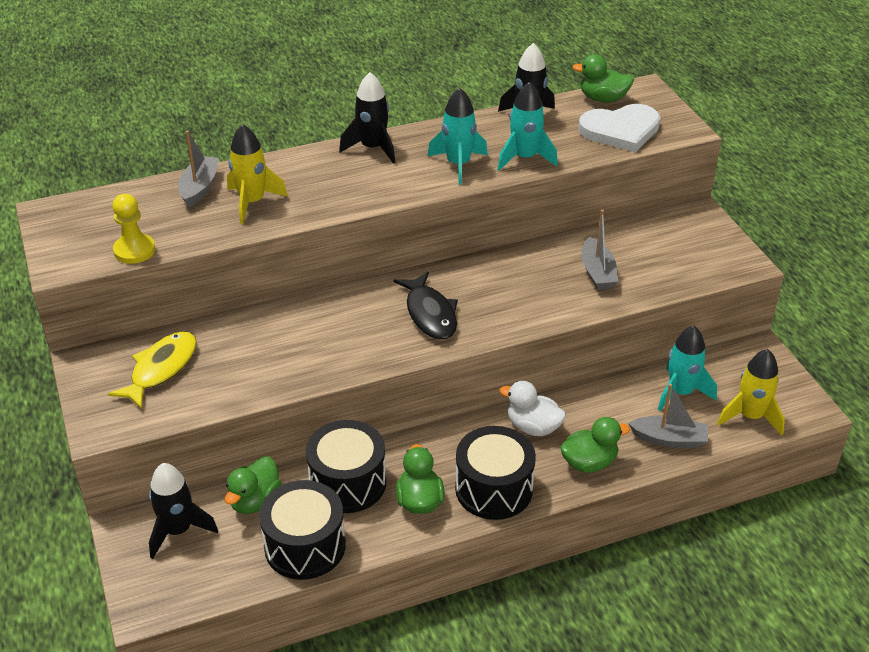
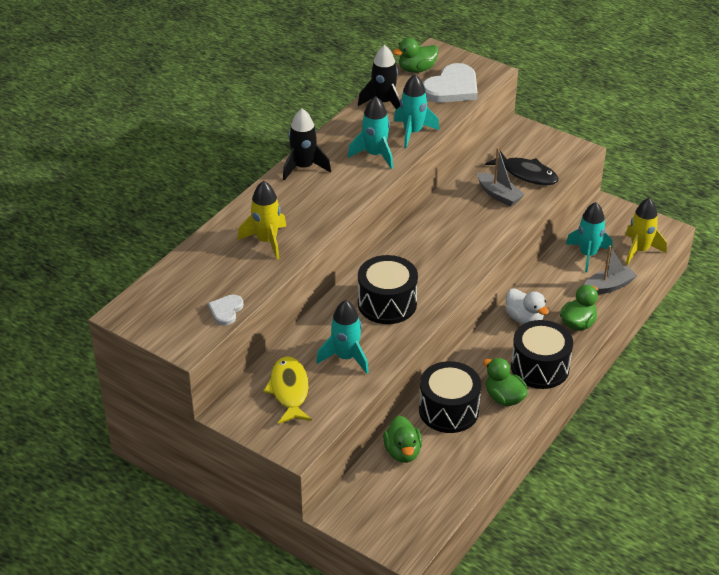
camera: 35 degrees left, 0 degrees up
yellow pawn [112,194,156,264] -> white heart [208,295,244,325]
black rocket [149,463,218,559] -> none
grey boat [178,130,219,207] -> none
black drum [259,480,346,580] -> black drum moved to [358,255,418,324]
black fish [393,272,458,340] -> black fish moved to [485,150,559,186]
white duck [500,381,566,436] -> white duck turned 120 degrees counterclockwise [505,288,549,324]
none -> turquoise rocket [316,300,369,374]

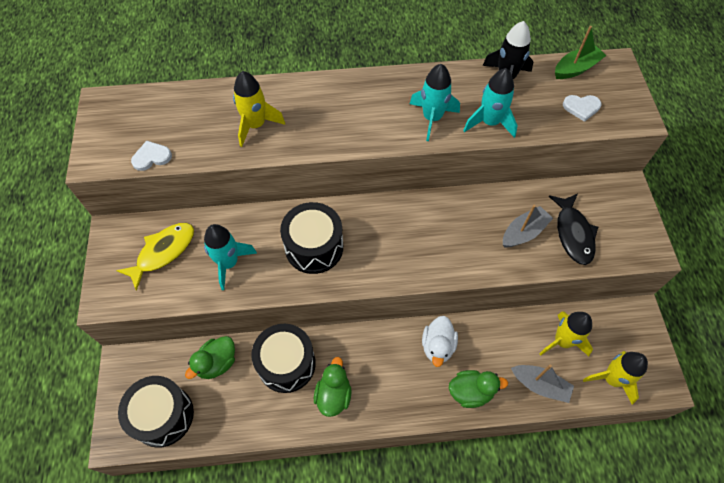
camera: 50 degrees right, 20 degrees up
black rocket [283,109,331,181] -> none
green duck [393,38,439,73] -> green boat [555,26,607,79]
white heart [423,63,478,103] -> white heart [563,95,602,122], size x0.52
grey boat [477,147,525,207] -> grey boat turned 135 degrees counterclockwise [503,205,553,247]
black drum [511,320,573,389] -> black drum moved to [118,376,194,448]
turquoise rocket [566,202,613,272] -> yellow rocket [539,311,593,356]

